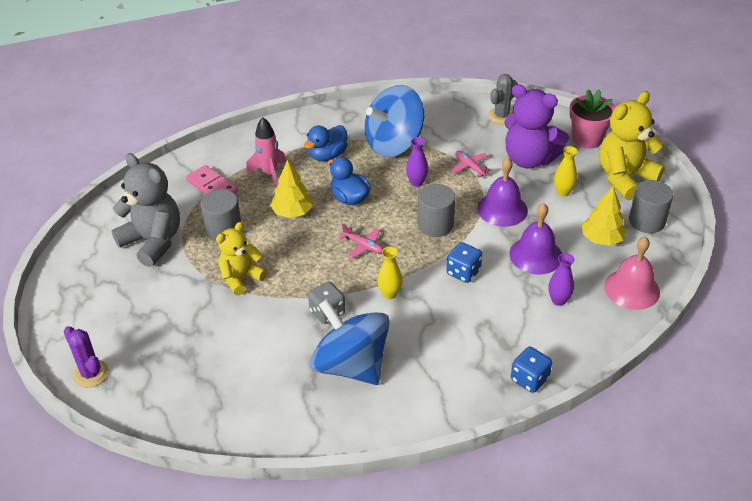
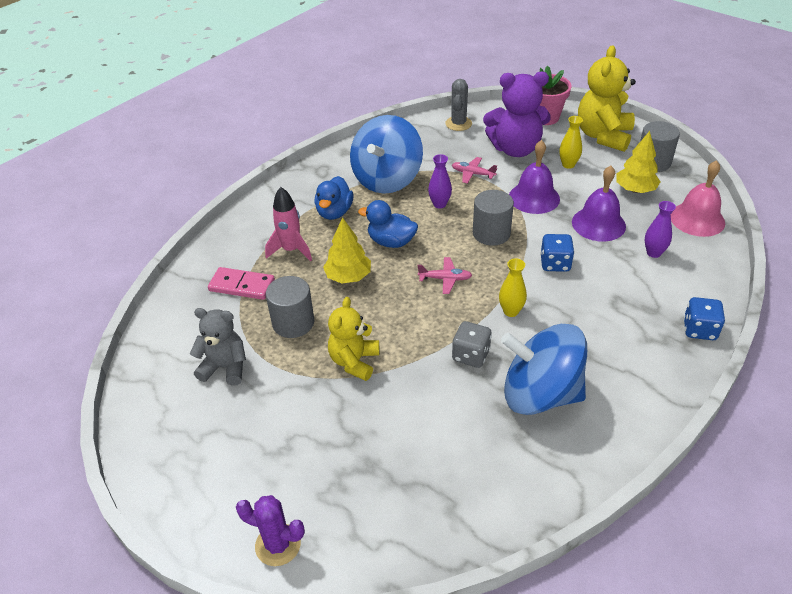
camera: 30 degrees left, 0 degrees up
grey teddy bear [111,153,180,267] -> grey teddy bear [190,308,246,386], size x0.64

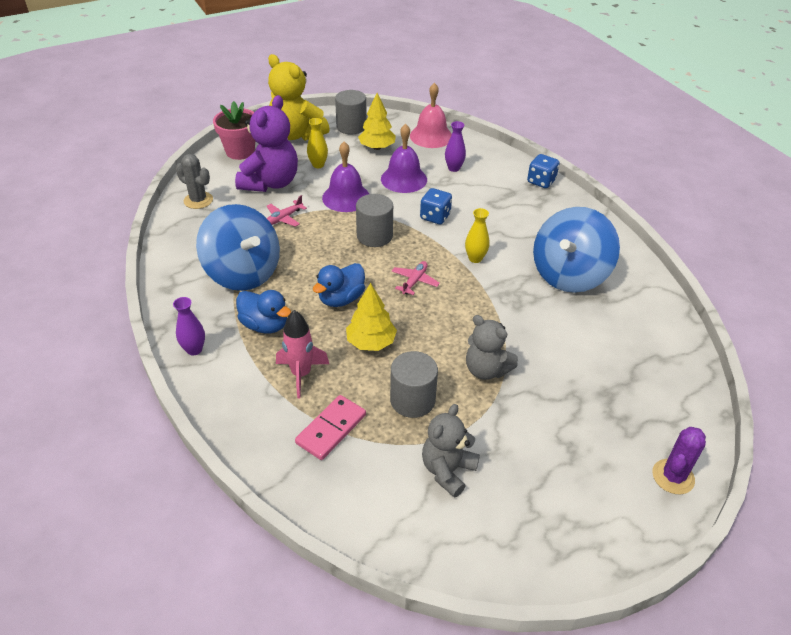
camera: 70 degrees left, 0 degrees up
yellow teddy bear [328,297,379,381] -> grey teddy bear [466,315,518,380]
purple vase [428,154,452,209] -> purple vase moved to [173,297,205,356]
grey dice [452,321,492,368] -> none

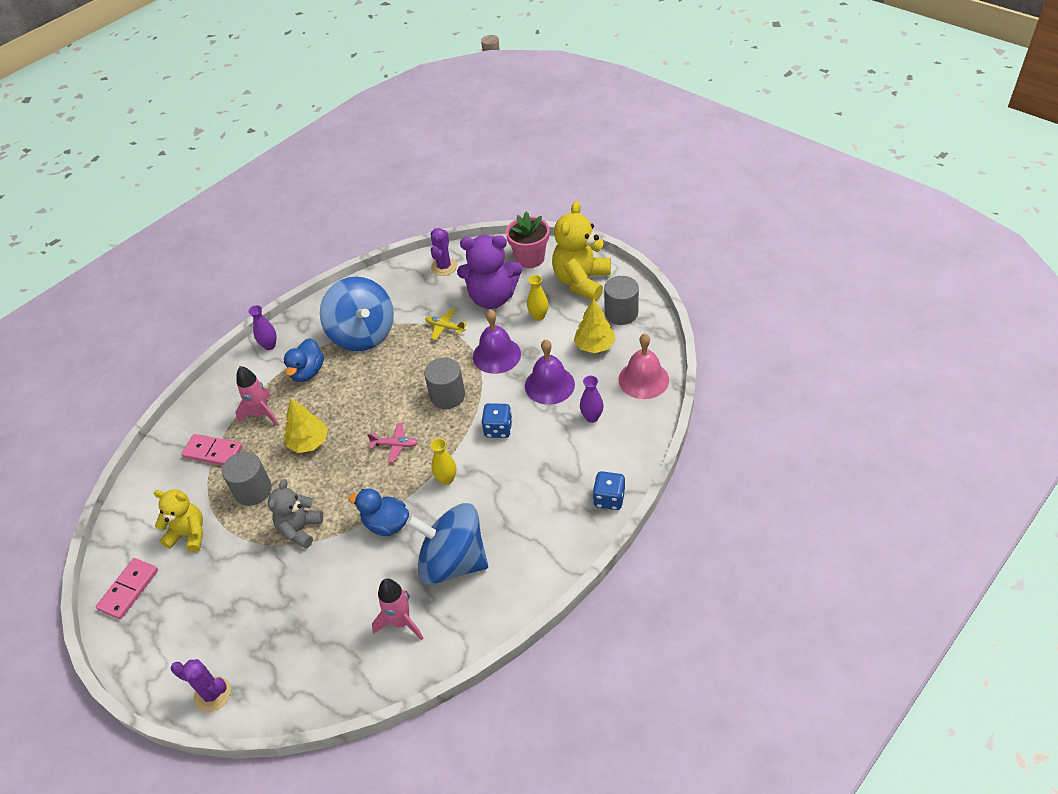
camera: 75 degrees right, 5 degrees up
grey cactus [176,154,213,209] -> purple cactus [431,228,457,276]
blue spinning top [196,204,280,291] -> blue spinning top turned 60 degrees counterclockwise [320,277,394,351]
pink plane [267,195,307,227] -> yellow plane [425,309,467,340]
blue duck [313,263,365,307] -> blue duck moved to [348,488,409,536]
grey teddy bear [422,404,480,498] -> yellow teddy bear [153,489,203,552]
none -> pink domino [96,558,158,620]
none -> pink rocket [372,579,424,640]

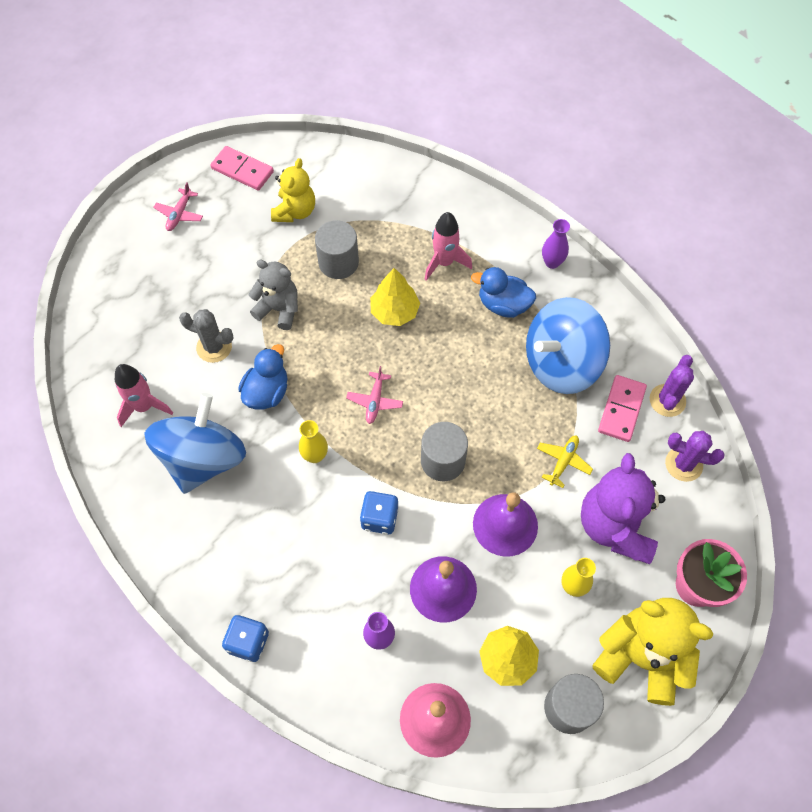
camera: 90 degrees right, 15 degrees up
purple cactus [171,659,231,712] -> purple cactus moved to [650,355,694,417]
pink domino [181,434,242,465] -> pink domino moved to [598,375,647,442]
none -> pink plane [153,182,203,231]
none -> grey cactus [179,309,234,363]

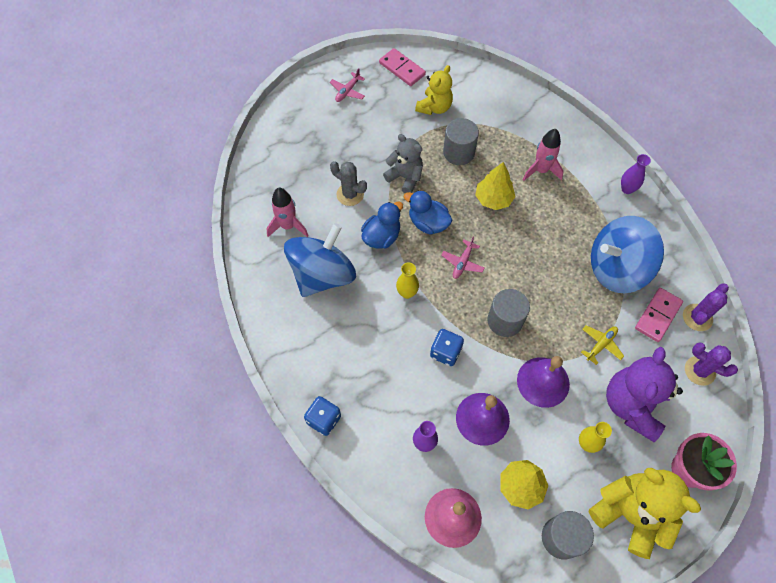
camera: 15 degrees right, 0 degrees up
blue duck [471,267,536,318] -> blue duck moved to [403,190,452,235]

